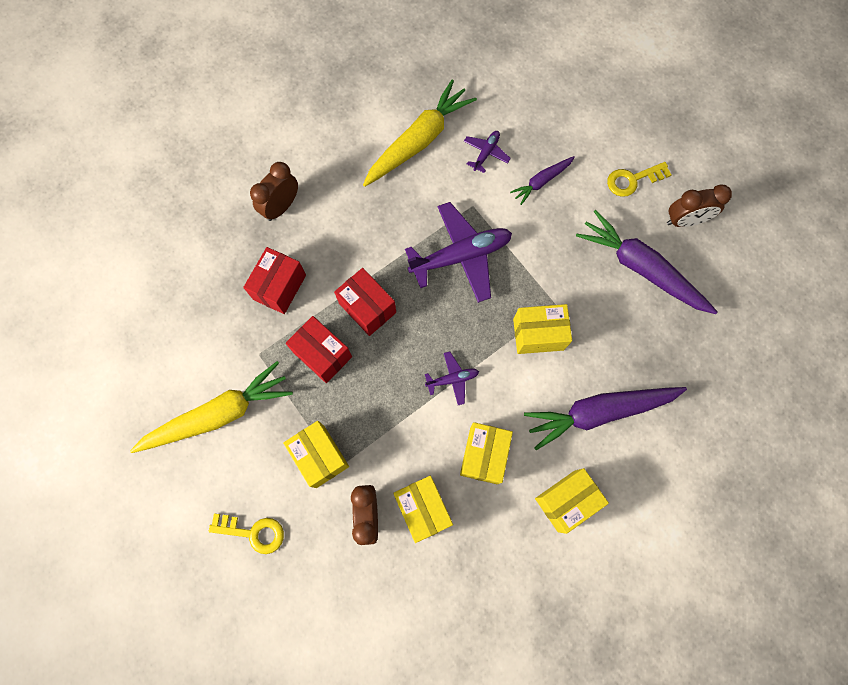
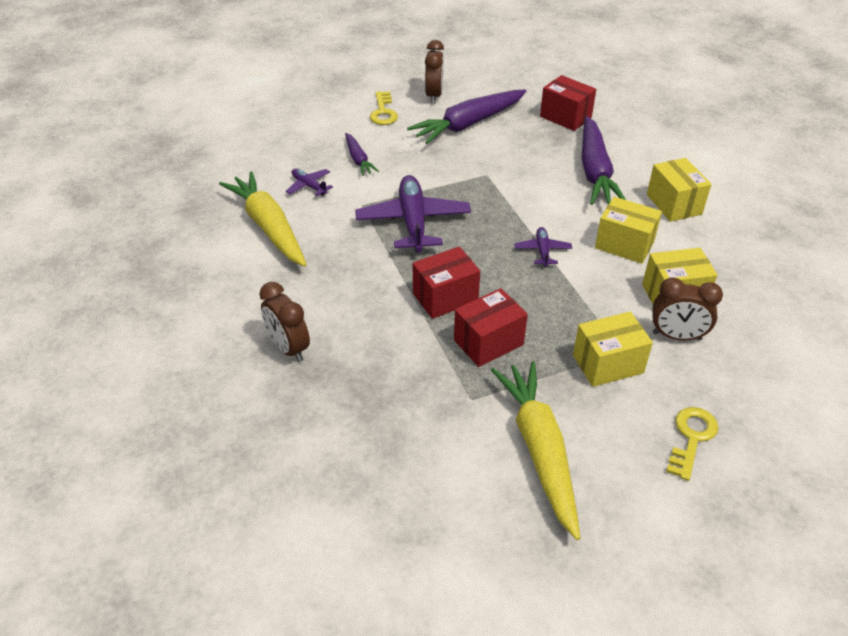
camera: 75 degrees left, 30 degrees down
red box [243,247,306,314] -> red box moved to [540,75,596,131]
yellow box [513,304,572,354] -> none

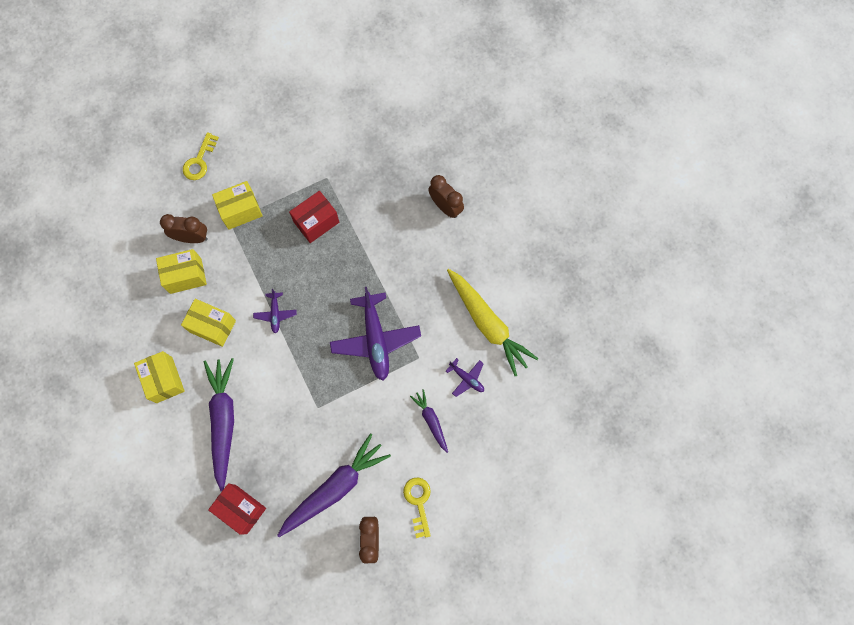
camera: 175 degrees right, 30 degrees up
red box [413,246,480,319] -> none
yellow carrot [491,361,580,540] -> none

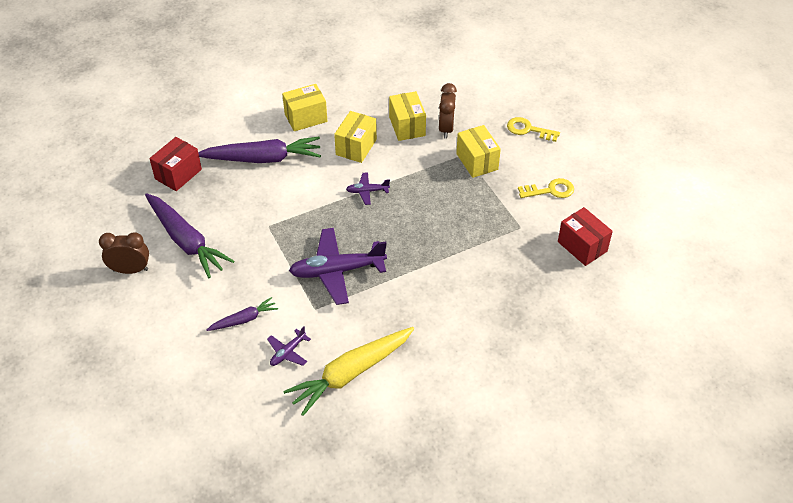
camera: 90 degrees right, 25 degrees down
red box [289,191,339,243] -> red box moved to [558,207,613,266]
yellow key [403,478,431,538] -> yellow key moved to [518,178,574,198]
brown clock [428,175,464,218] -> none

